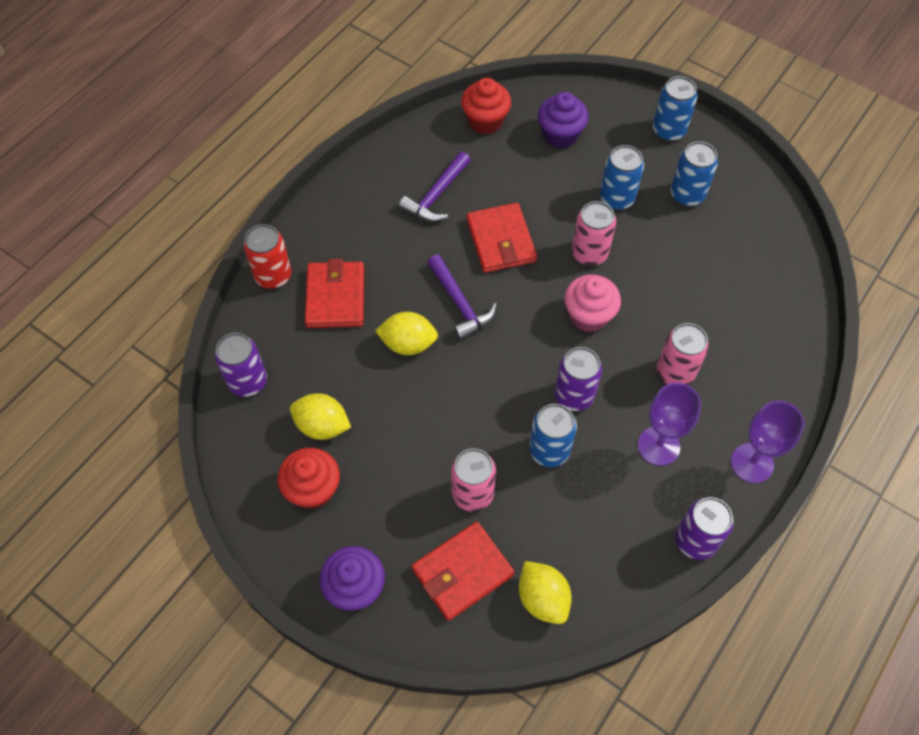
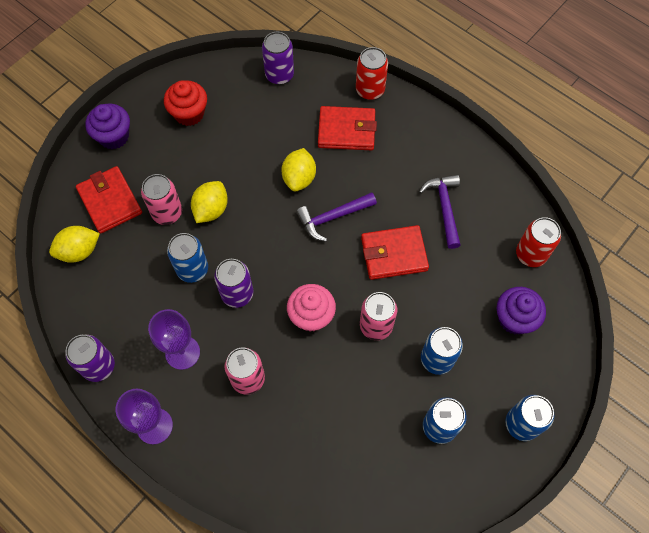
camera: 95 degrees right, 5 degrees up
yellow lemon [290,393,351,440] -> yellow lemon moved to [191,181,228,223]
purple hammer [399,152,471,222] -> purple hammer turned 45 degrees clockwise [419,174,461,249]
red cupcake [461,78,511,134] -> red can [516,217,561,267]

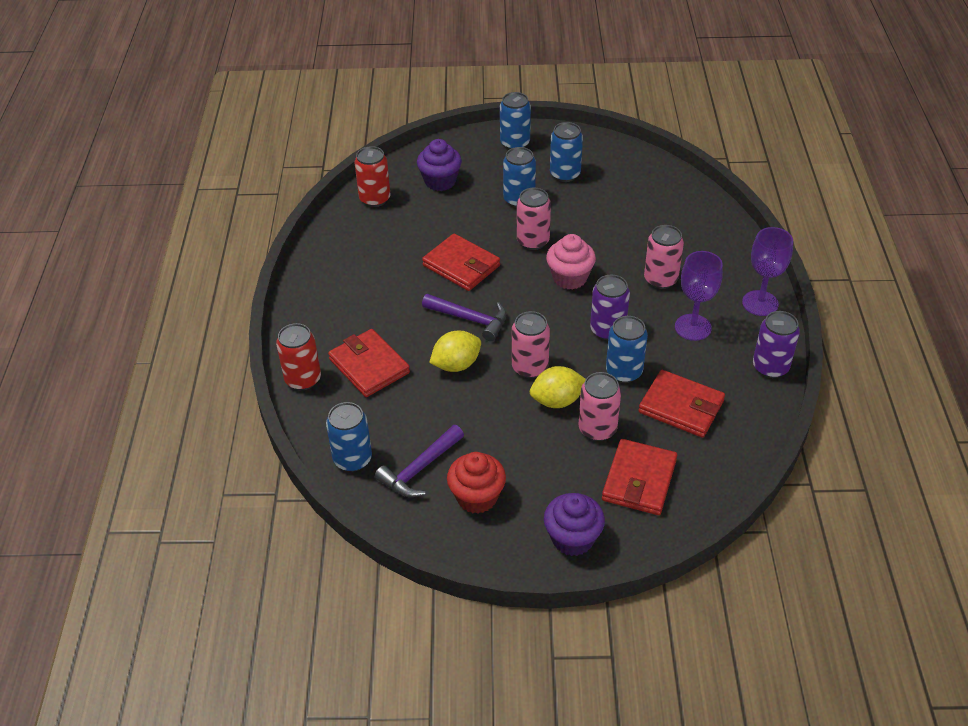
camera: 130 degrees left, 20 degrees down
yellow lemon [49,226,100,263] -> none
purple can [262,32,294,85] -> blue can [326,402,372,472]
purple hammer [419,174,461,249] -> purple hammer moved to [375,425,464,497]
none -> pink can [512,311,550,378]
none -> red wallet [638,370,725,438]

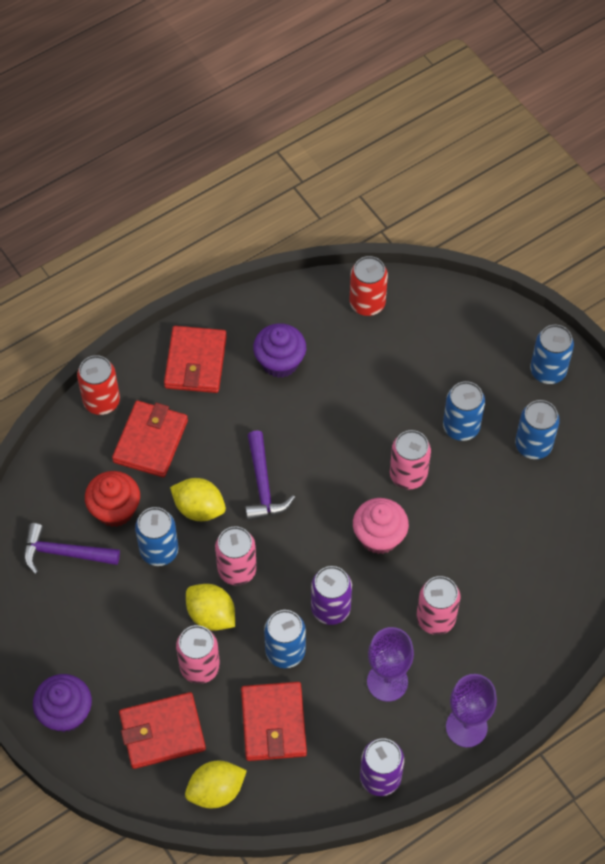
camera: 55 degrees right, 15 degrees up
blue can [326,402,372,472] -> blue can moved to [135,507,179,566]
purple cupcake [417,139,462,191] -> purple cupcake moved to [253,323,306,378]
red wallet [422,234,500,291] -> red wallet moved to [164,326,227,393]
red cupcake [447,452,506,514] -> red cupcake moved to [85,471,140,527]
none -> yellow lemon [185,761,247,809]

